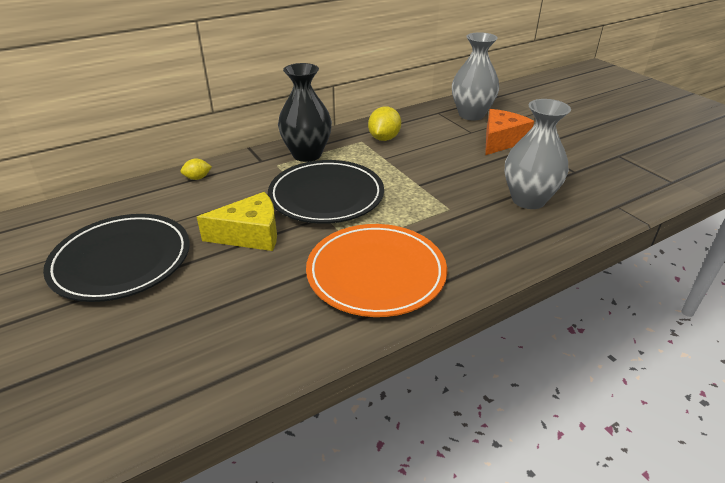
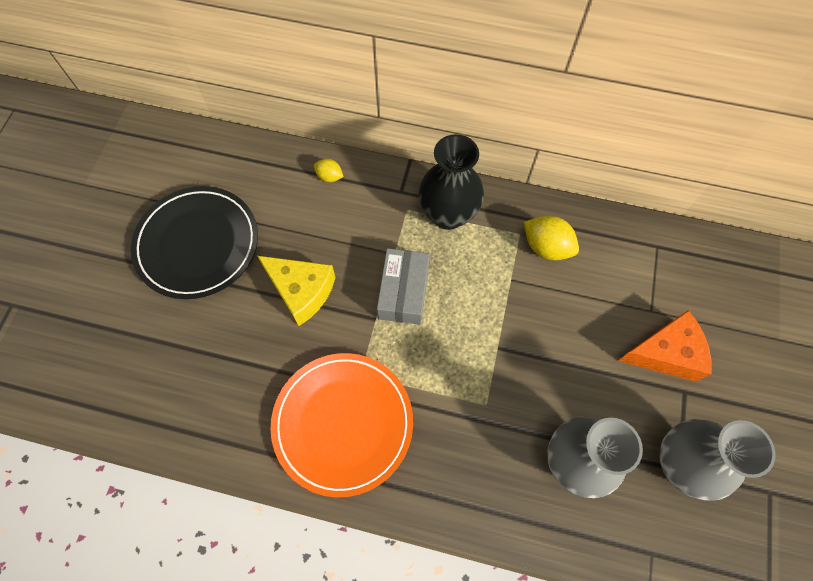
camera: 45 degrees right, 30 degrees up
black plate [268,160,384,224] -> grey box [377,248,430,325]
yellow lemon [368,107,401,141] -> yellow lemon turned 60 degrees clockwise [524,216,579,260]
grey vase [452,32,499,120] -> grey vase moved to [659,419,776,501]

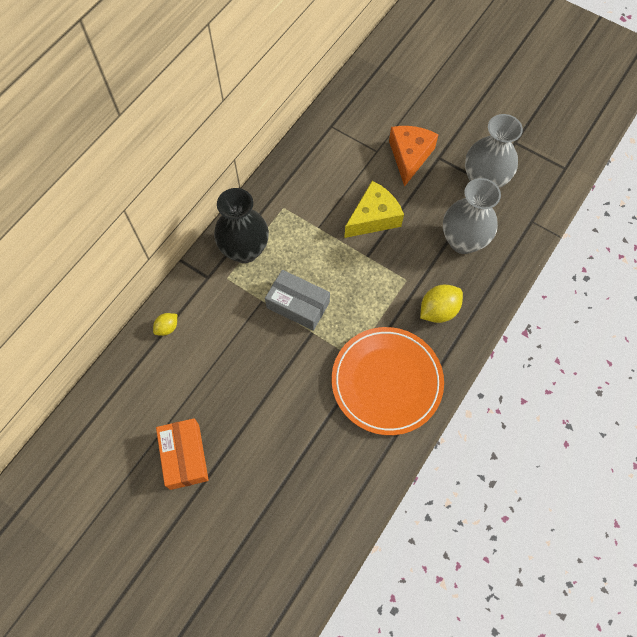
camera: 70 degrees left, 0 degrees up
black plate [131,186,258,299] -> orange box [156,418,209,490]
yellow cheese [257,256,335,326] -> yellow cheese moved to [344,181,404,238]
yellow lemon [524,216,579,260] -> yellow lemon moved to [420,285,463,323]

